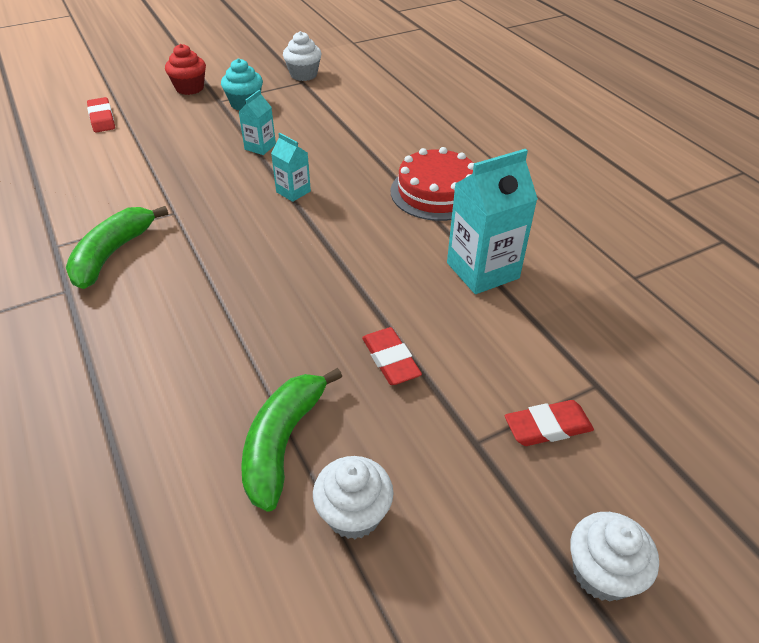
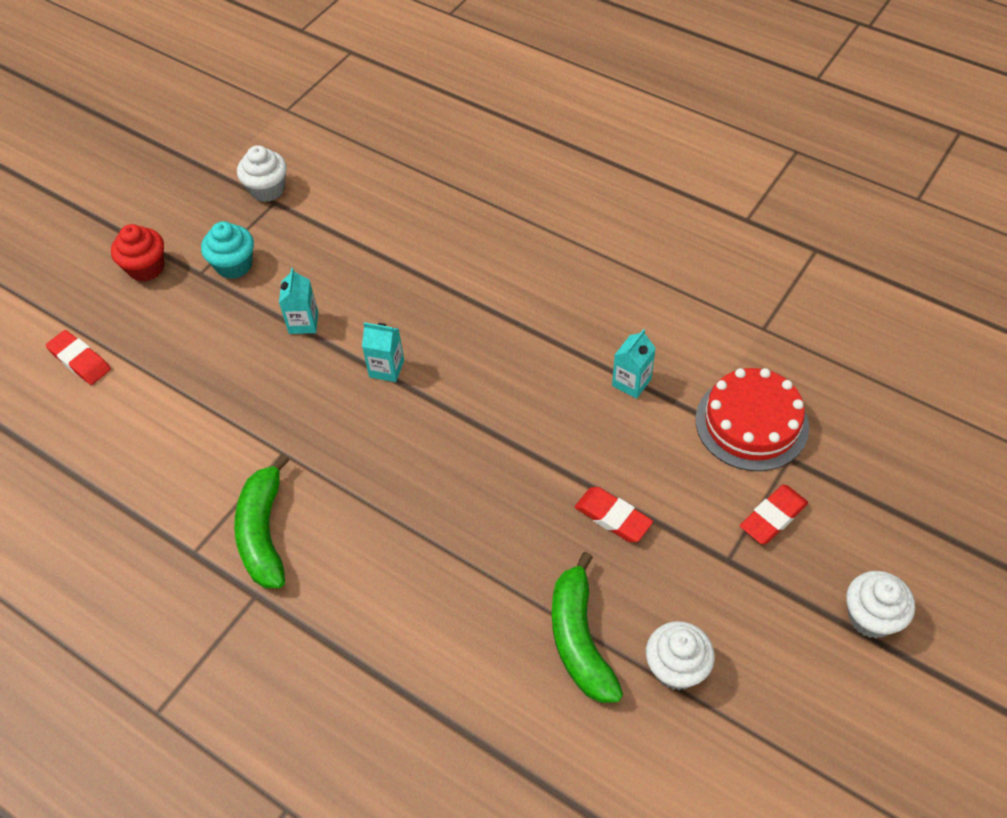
camera: 25 degrees left, 10 degrees up
red cake [391,147,474,221] -> red cake moved to [696,368,809,471]
turquoise carton [447,149,538,294] -> turquoise carton [612,329,656,399], size x0.53

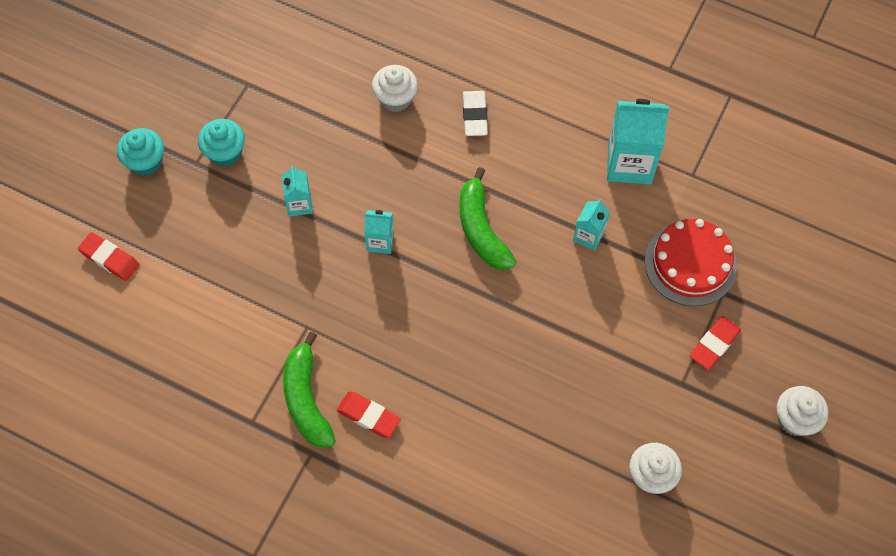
camera: 10 degrees left, 10 degrees up
red cupcake [111,224,164,282] -> turquoise cupcake [117,128,164,176]
white cupcake [237,145,287,202] -> white cupcake moved to [372,65,418,112]
green banana [552,552,623,703] -> green banana moved to [460,167,516,270]
red eraser [575,487,653,542] -> red eraser moved to [337,392,401,438]
none -> white eraser [463,91,488,136]
none -> turquoise carton [607,99,669,184]

